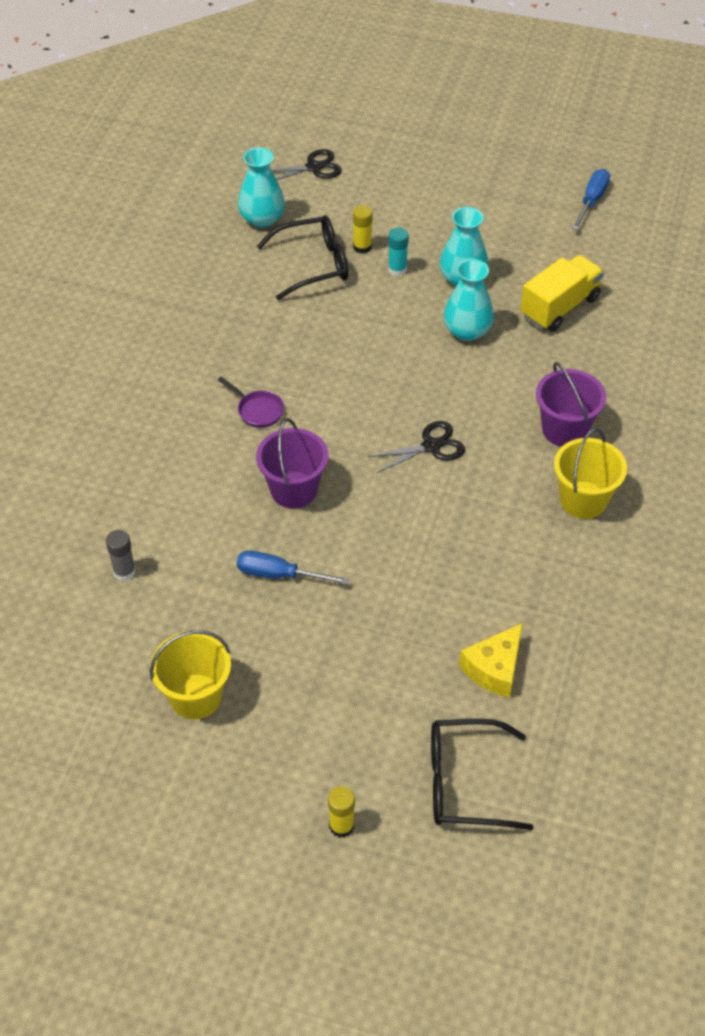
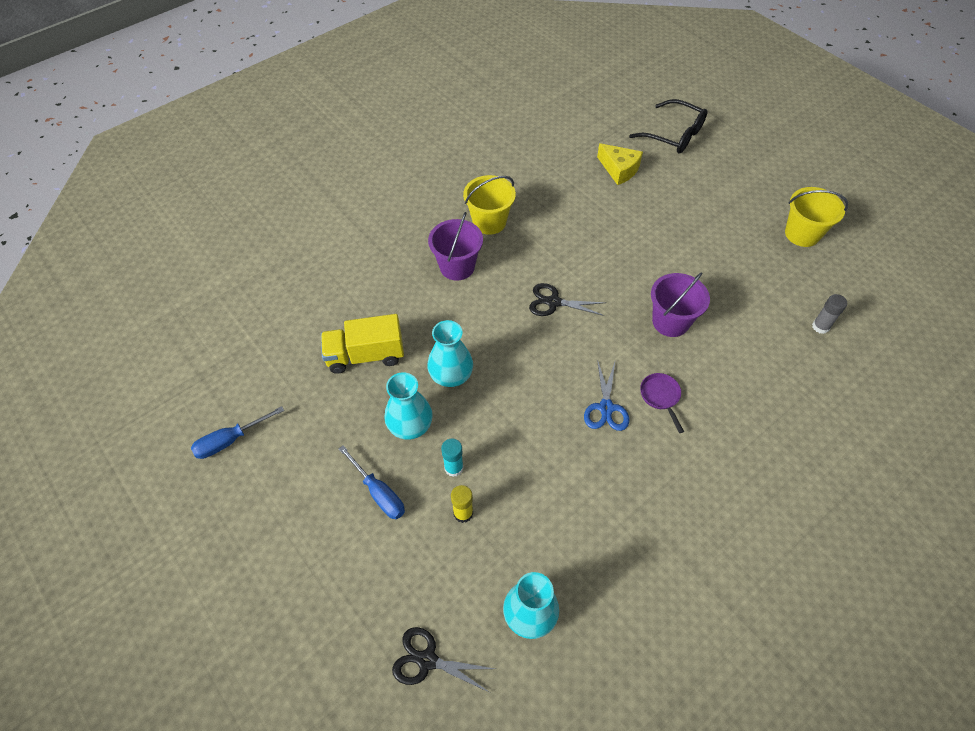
camera: 145 degrees left, 5 degrees up
blue screwdriver [237,550,349,585] -> blue screwdriver moved to [339,445,405,519]
black glasses [257,216,348,300] -> none
yellow glue stick [328,786,355,838] -> none
yellow cheese [459,623,523,698] -> yellow cheese turned 60 degrees clockwise [597,143,643,185]
none -> blue scissors [584,360,629,431]

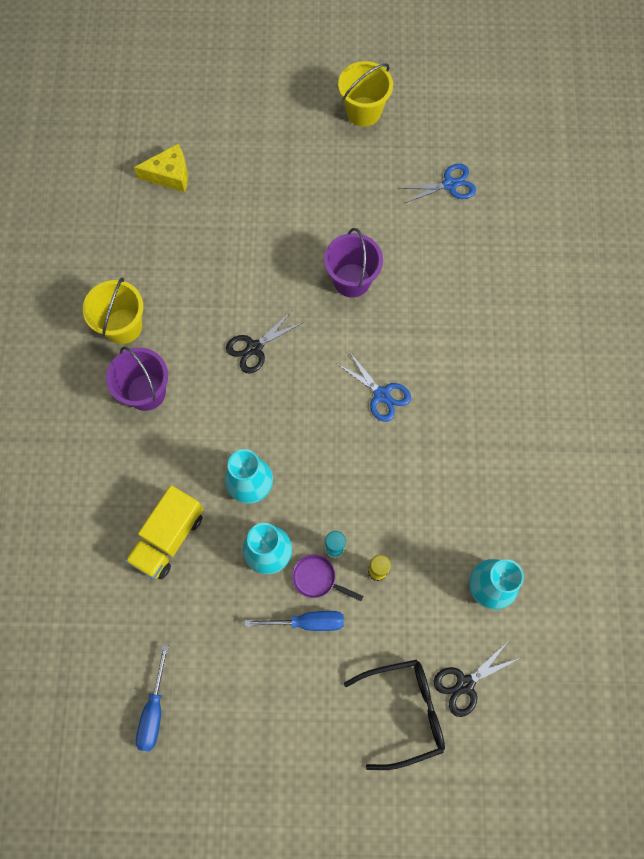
camera: 50 degrees left, 15 degrees up
black glasses [629,99,707,154] -> black glasses moved to [344,659,445,770]
purple pan [640,373,684,433] -> purple pan moved to [292,555,363,601]
grey glue stick [812,294,847,334] -> blue scissors [399,164,476,204]

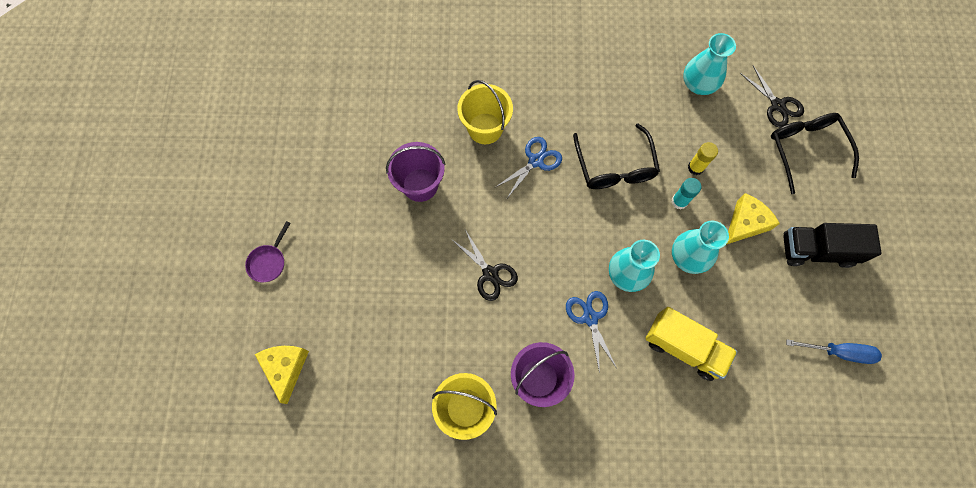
camera: 90 degrees left, 0 degrees up
blue screwdriver [245,611,344,631] -> yellow cheese [727,193,780,244]
purple pan [292,555,363,601] -> purple pan moved to [245,221,291,282]
yellow bucket [338,61,393,127] -> yellow bucket moved to [457,80,513,144]
blue scissors [399,164,476,204] -> blue scissors moved to [566,291,616,374]
none -> black glasses [573,123,660,189]
none -> black truck [783,223,881,268]

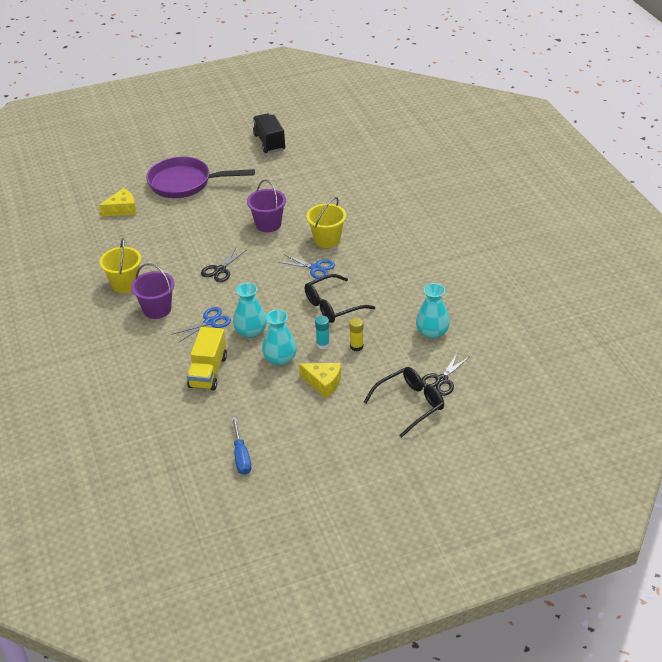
camera: 70 degrees right, 30 degrees down
purple pan [245,221,291,282] -> purple pan [146,157,255,198], size x2.50
black truck [783,223,881,268] -> black truck moved to [253,113,285,153]

